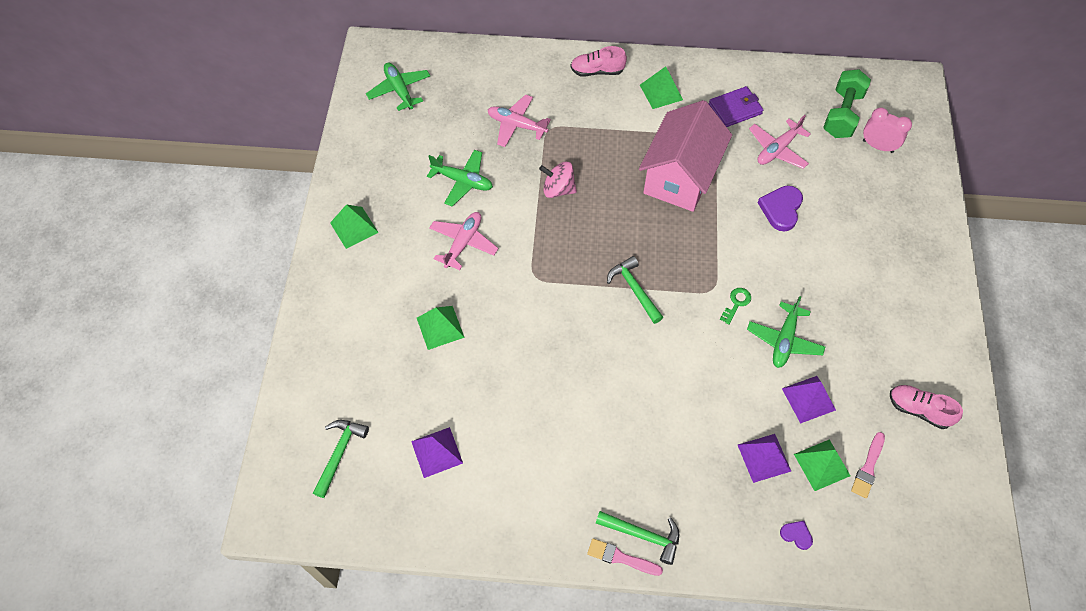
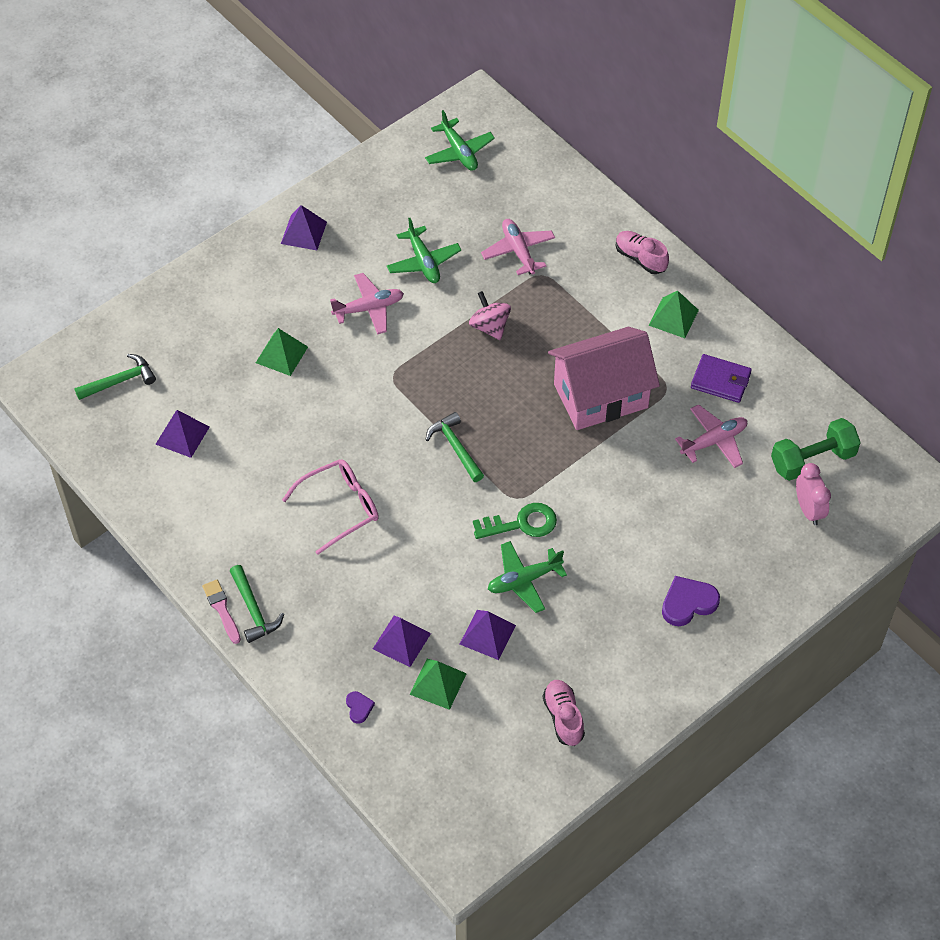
camera: 45 degrees right, 5 degrees down
green pyramid [330,205,379,249] -> purple pyramid [281,205,327,250]
green plane [366,62,430,111] -> green plane turned 135 degrees clockwise [425,110,495,171]
green hammer [607,256,663,324] -> green hammer turned 45 degrees counterclockwise [425,412,484,482]
green key [720,288,751,325] -> green key [473,503,557,539], size x1.71
pink plane [749,115,811,169] -> pink plane turned 150 degrees clockwise [675,404,747,468]
purple heart [758,186,803,232] -> purple heart moved to [662,576,720,626]
pink brush [851,432,885,498] -> none
none -> pink glasses [282,459,379,555]

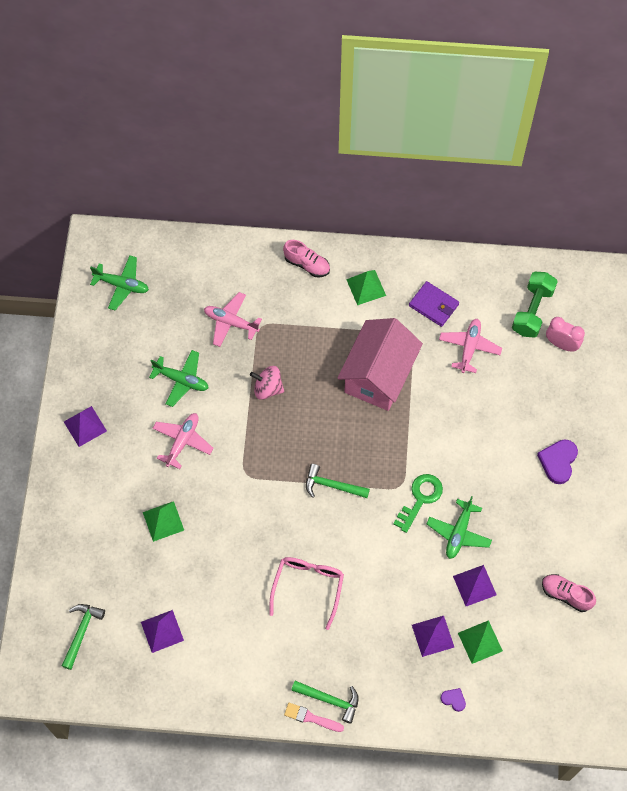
camera: 45 degrees left, 10 degrees up
pink shoe [616,231,669,274] -> pink shoe turned 150 degrees counterclockwise [283,240,330,277]
purple wallet [691,354,752,403] -> purple wallet turned 60 degrees clockwise [409,281,459,327]

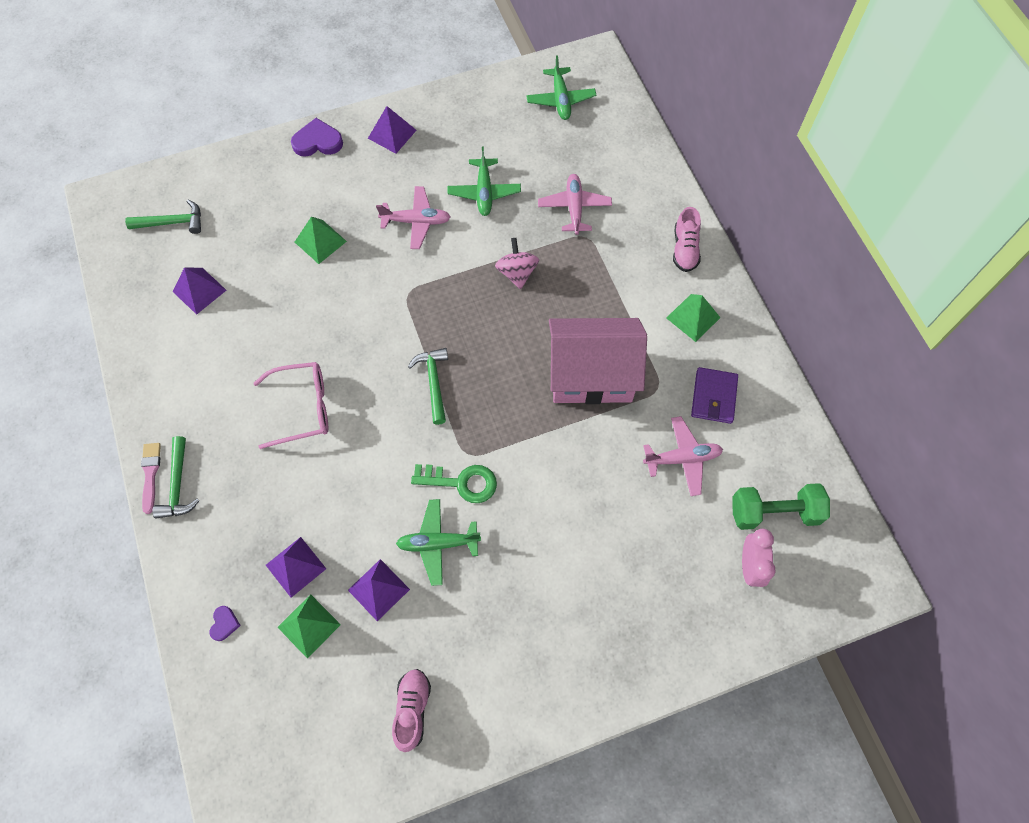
camera: 65 degrees right, 0 degrees up
purple heart [537,439,578,484] -> purple heart moved to [291,118,343,157]

